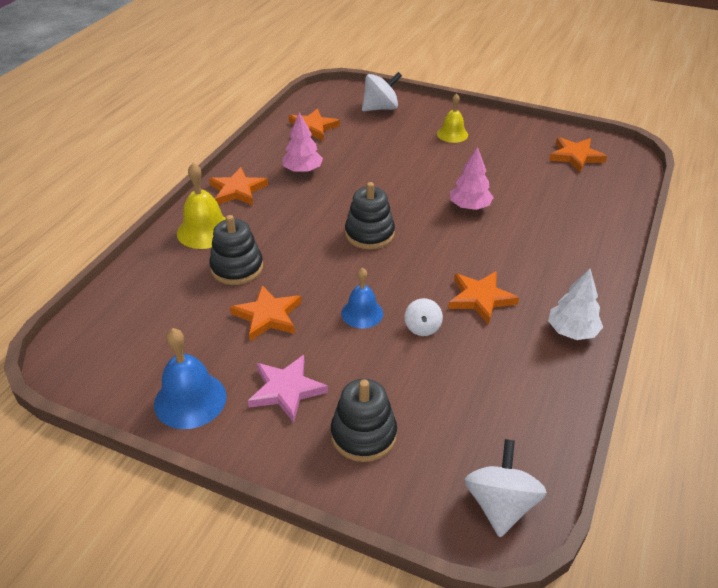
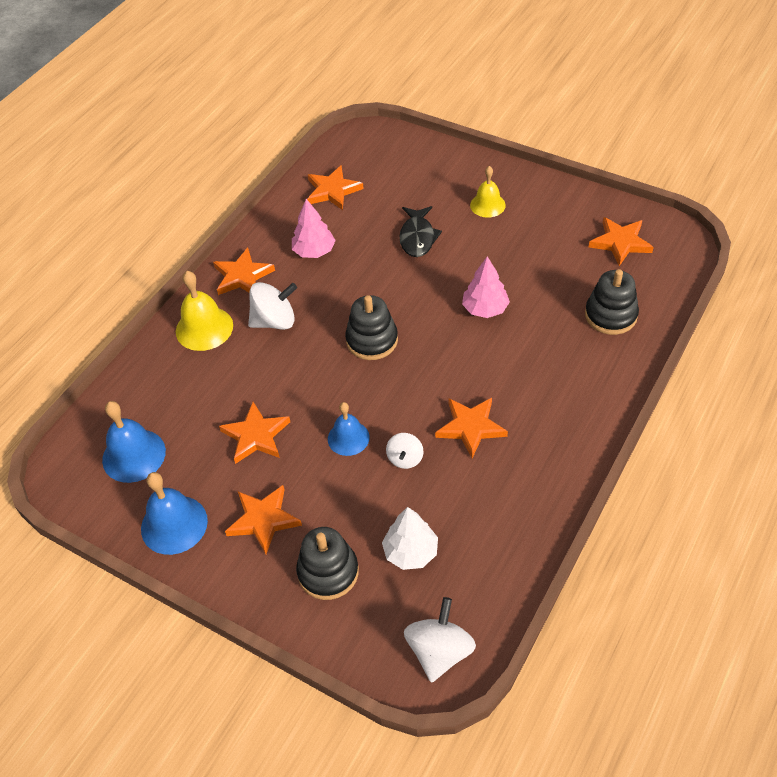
camera: 10 degrees right, 10 degrees up
black stacking toy [209,215,263,285] -> black stacking toy moved to [585,269,639,335]
pink star [248,355,328,423] -> orange star [225,485,302,554]
white spinning top [362,72,402,111] -> white spinning top moved to [248,282,297,330]
white tree [548,268,603,340] -> white tree moved to [382,507,438,570]
none -> blue bell [102,401,166,483]
none -> black fish [399,206,442,257]

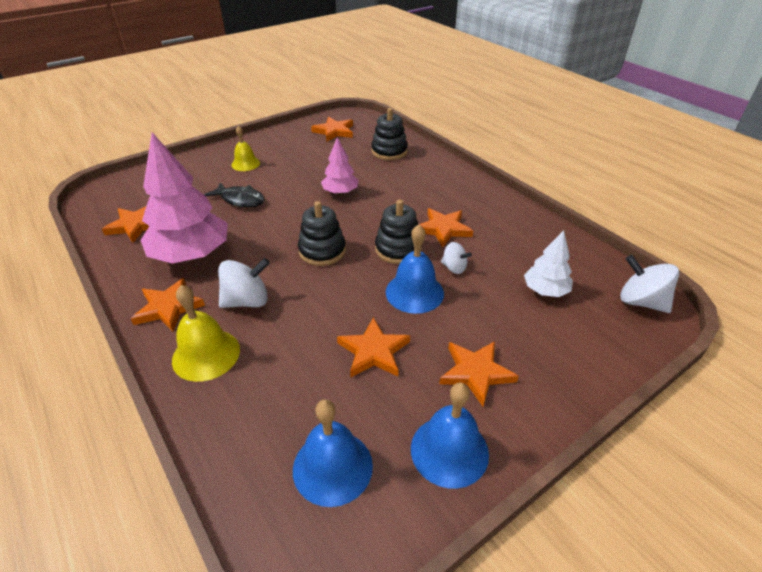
camera: 70 degrees left, 10 degrees down
white spinning top [248,282,297,330] -> white spinning top turned 60 degrees clockwise [218,258,270,308]
pink tree [292,199,336,258] -> pink tree [140,132,228,264], size x1.89
black stacking toy [296,527,359,600] -> black stacking toy moved to [375,200,422,264]
blue bell [328,402,370,456] -> blue bell [386,224,444,314], size x1.51

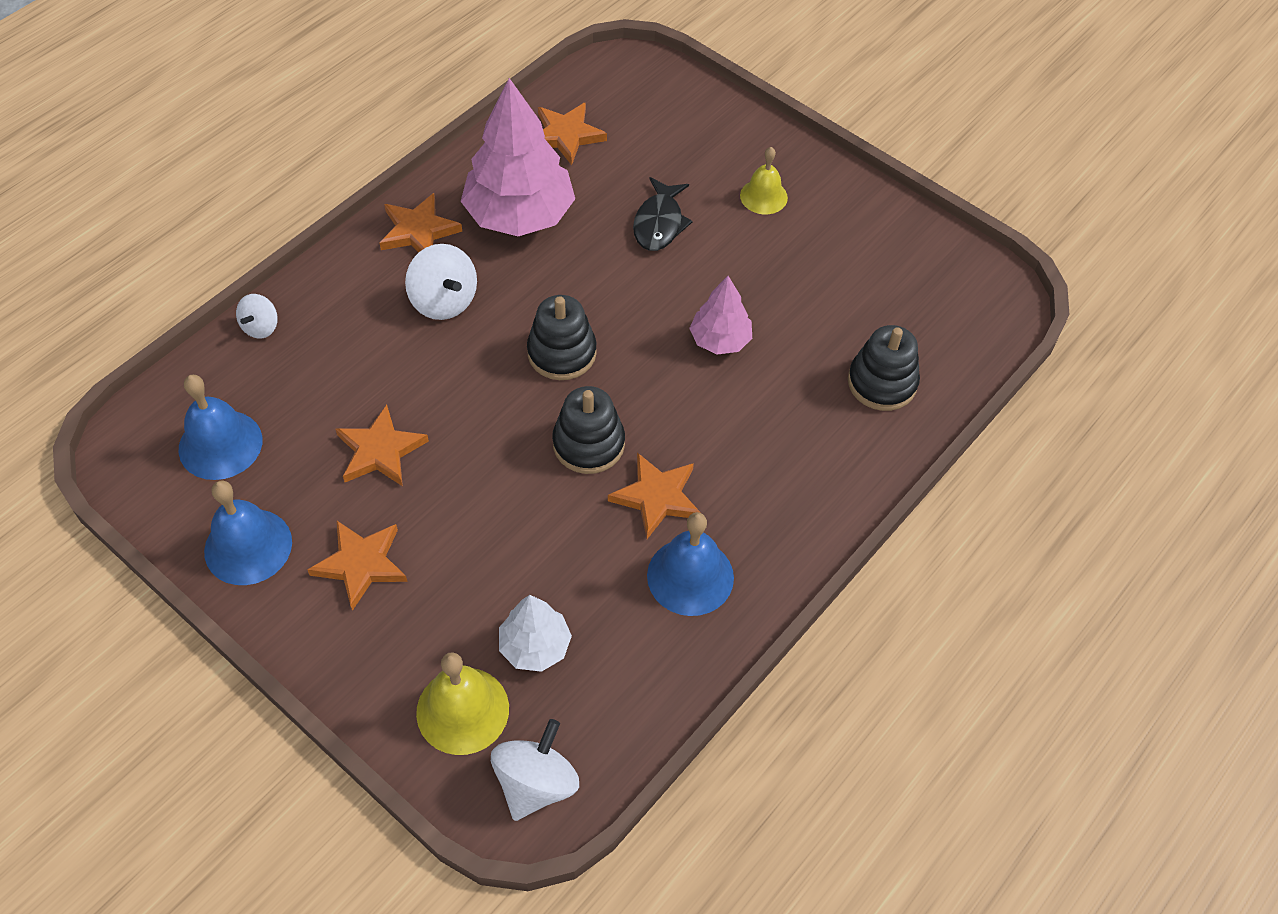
camera: 75 degrees right, 15 degrees up
yellow bell [172,285,240,382] -> yellow bell moved to [416,652,509,755]
orange star [311,117,353,142] -> none
blue bell [386,224,444,314] -> blue bell moved to [647,512,734,616]
white spinning top [441,242,472,274] -> white spinning top moved to [236,294,278,339]

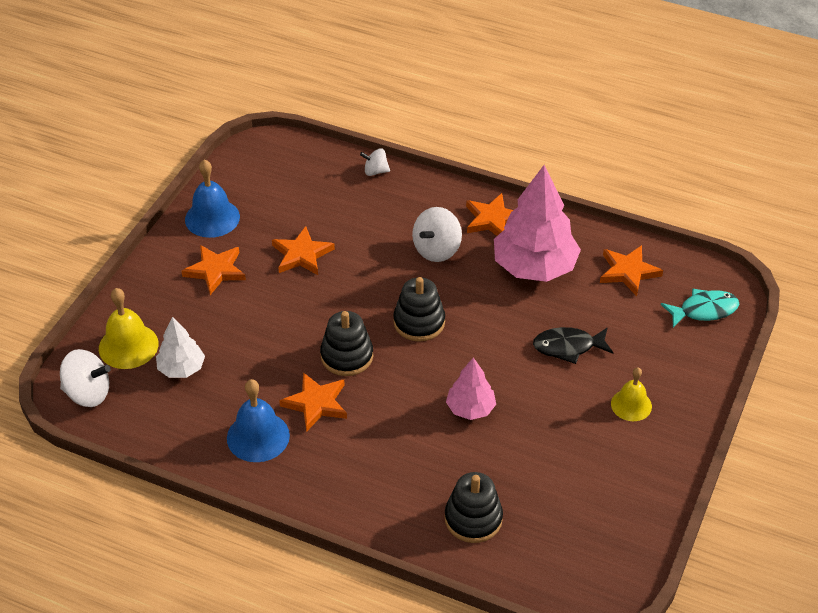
camera: 75 degrees right, 10 degrees down
blue bell [179,375,262,480] -> none
none -> turquoise fish [661,288,739,328]

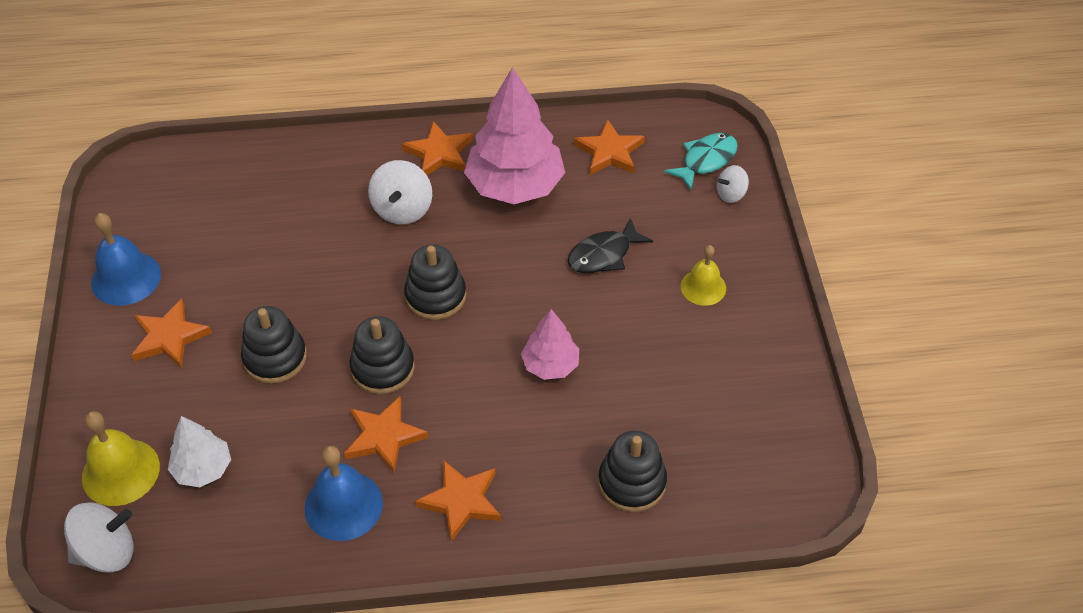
camera: 30 degrees left, 5 degrees up
orange star [272,226,335,275] -> orange star moved to [415,460,501,542]
white spinning top [360,148,390,176] -> white spinning top moved to [717,165,749,203]
none -> black stacking toy [241,306,307,384]

